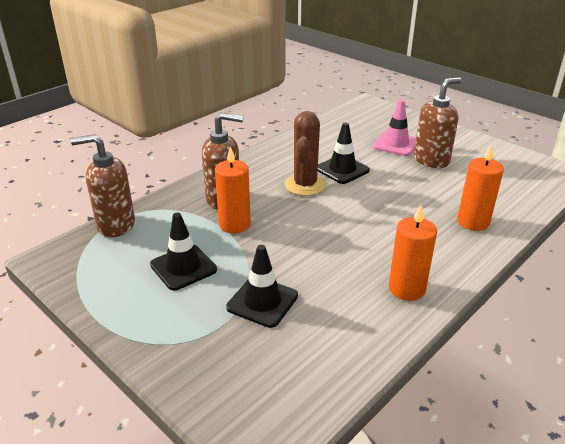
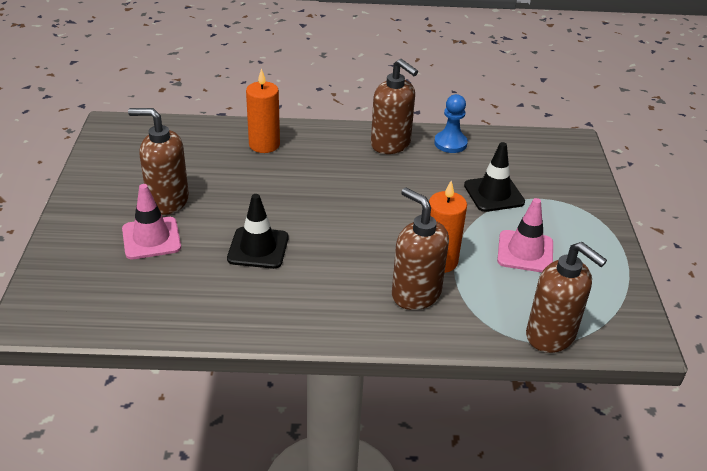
camera: 135 degrees left, 5 degrees up
black traffic cone [150,213,217,290] -> pink traffic cone [497,198,553,273]
brown cactus [285,111,326,196] -> none
orange candle [389,205,437,301] -> brown soap dispenser [371,59,418,154]
none -> blue pawn [434,94,468,153]

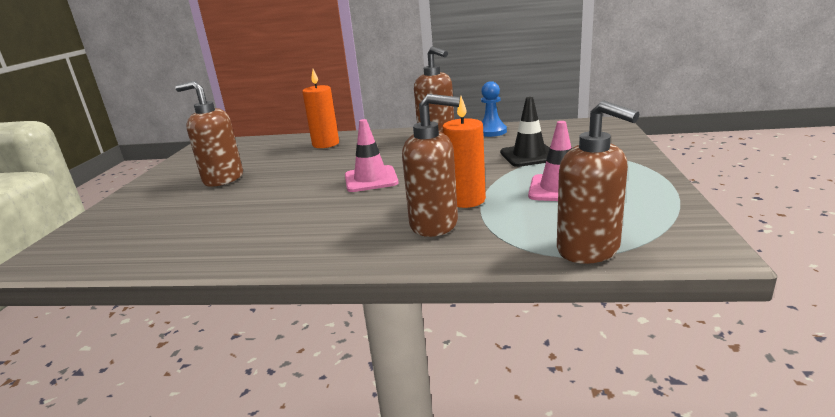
camera: 10 degrees right, 15 degrees down
pink traffic cone [122,184,181,259] -> pink traffic cone moved to [345,119,399,192]
black traffic cone [227,194,289,269] -> none
brown soap dispenser [392,188,449,310] -> brown soap dispenser turned 135 degrees clockwise [402,94,460,237]

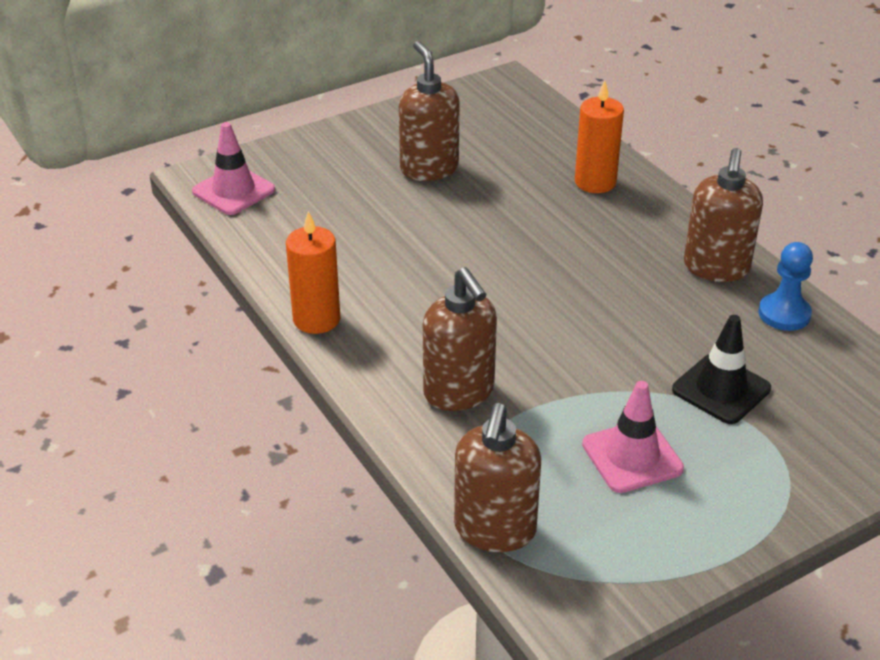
camera: 50 degrees right, 15 degrees up
pink traffic cone [345,119,399,192] -> pink traffic cone moved to [192,122,275,215]
orange candle [442,96,486,208] -> orange candle moved to [286,211,340,334]

